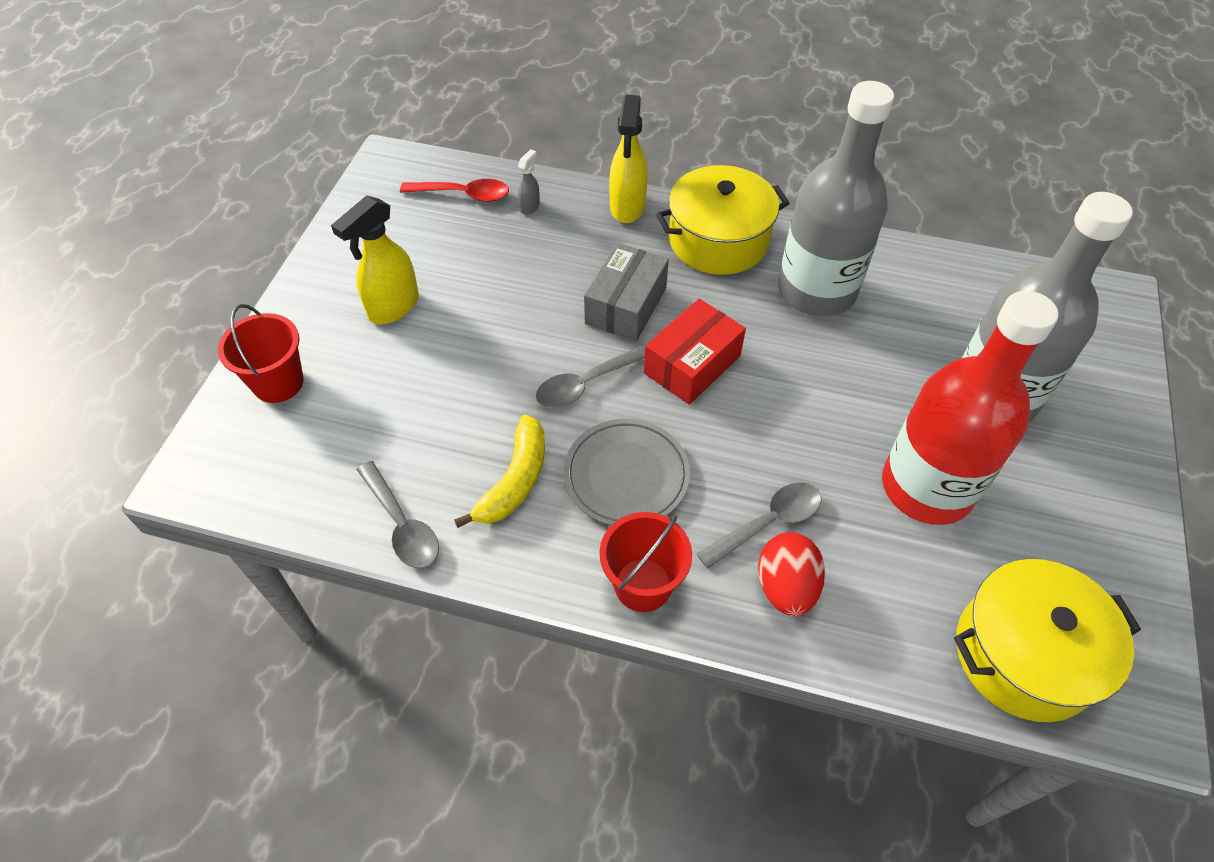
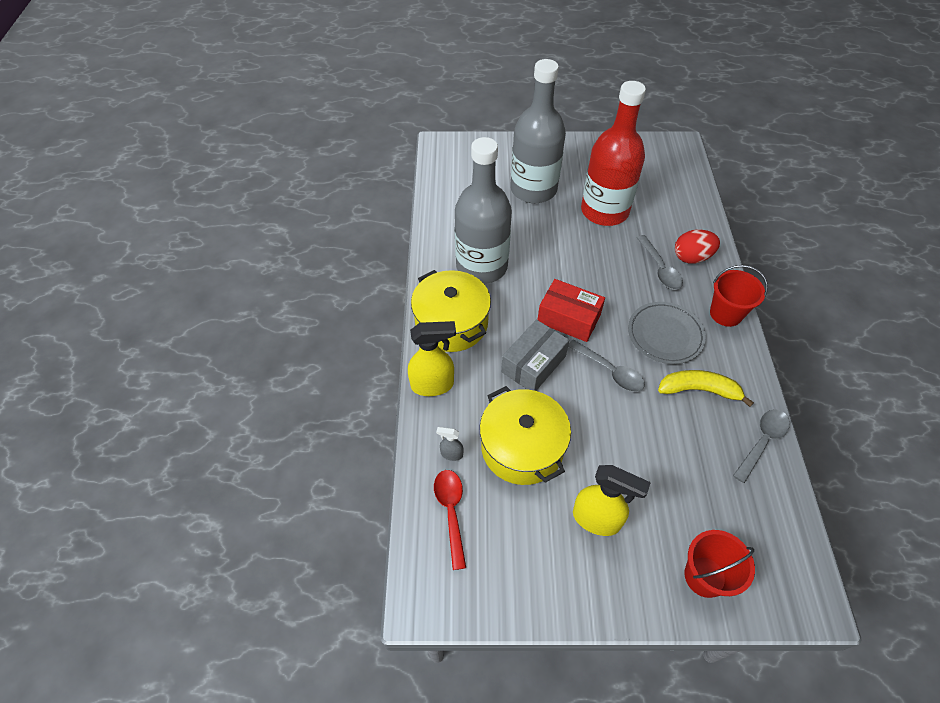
camera: 105 degrees left, 0 degrees up
grey box [584,243,669,341] -> grey box turned 60 degrees counterclockwise [501,320,569,391]
grey spoon [697,482,822,569] -> grey spoon turned 150 degrees counterclockwise [637,235,683,290]
yellow pot [954,559,1141,722] -> yellow pot moved to [480,386,571,485]

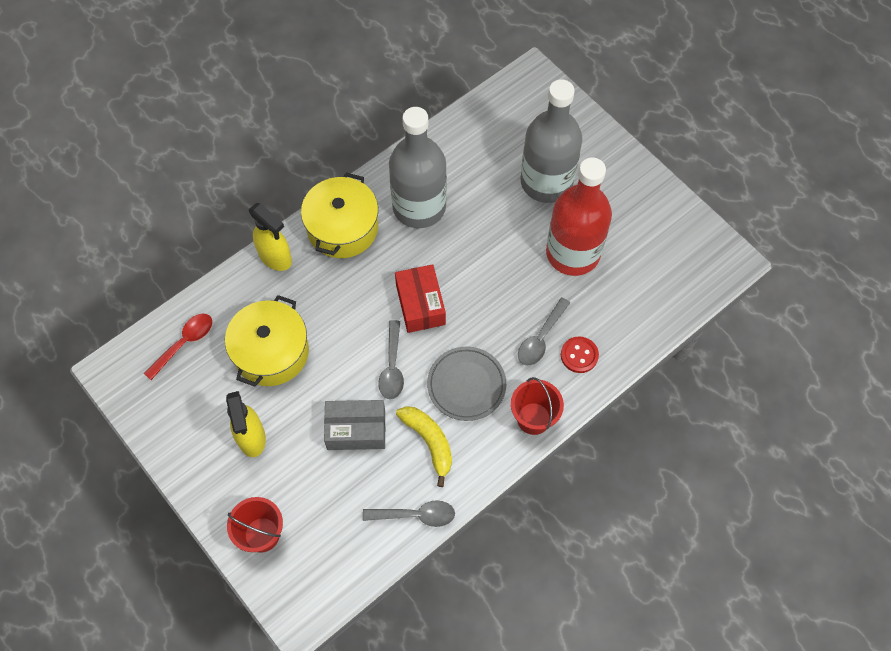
camera: 50 degrees right, 10 degrees up
grey spray bottle [436,427,463,461] -> none
grey box [501,320,569,391] -> grey box moved to [324,400,385,450]
red egg [675,229,720,264] -> red button [561,336,599,373]

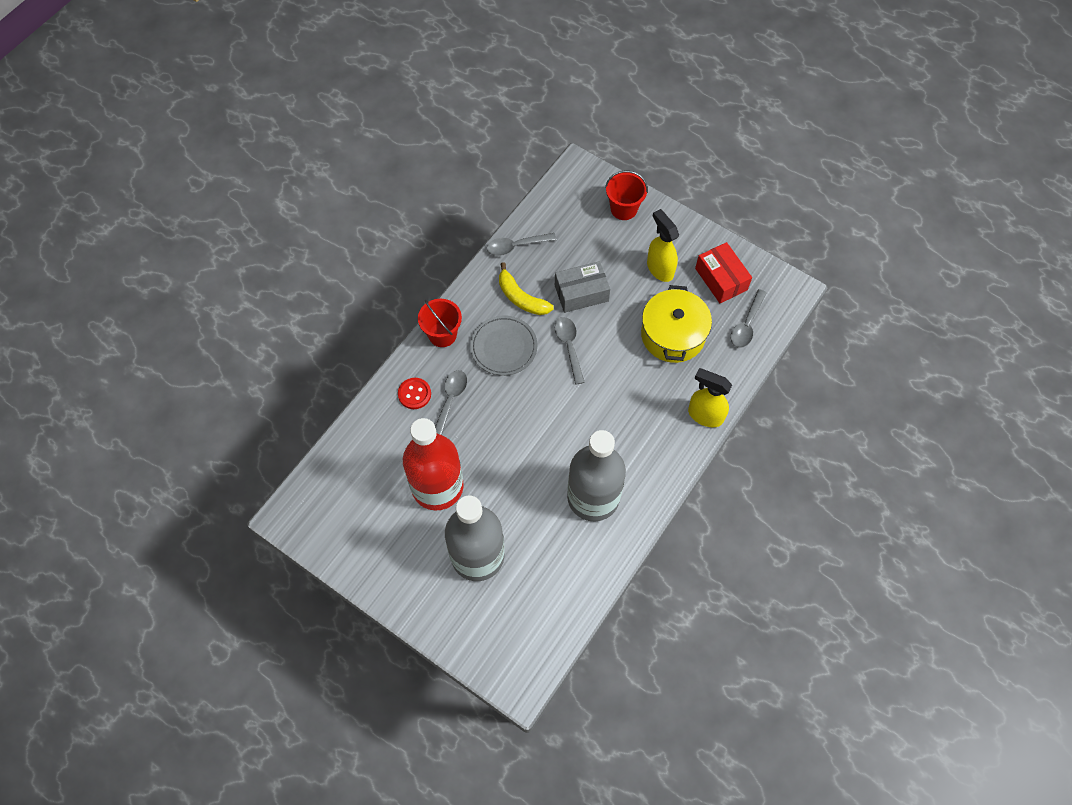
camera: 165 degrees right, 0 degrees up
red spoon [144,313,212,380] -> grey spoon [731,289,767,348]
yellow pot [301,173,378,258] -> none
red box [395,264,446,333] -> red box moved to [695,242,752,303]

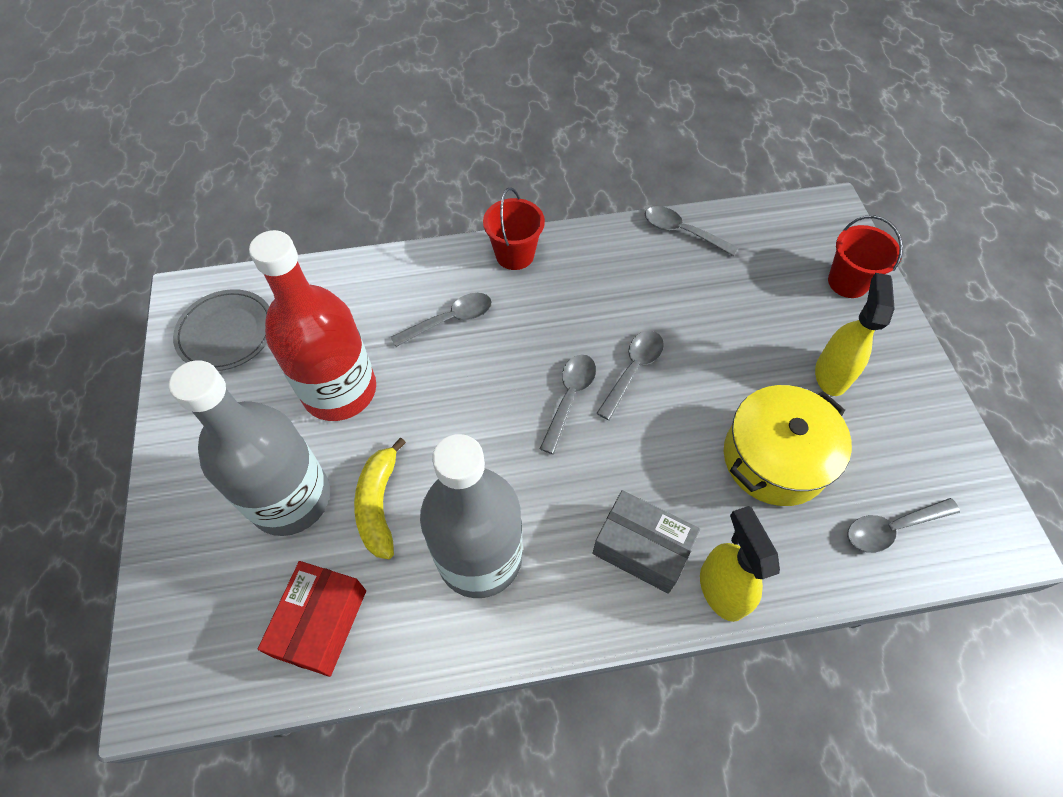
camera: 45 degrees right, 5 degrees down
red button [398,378,431,409] -> none
grey plate [470,316,537,376] -> grey plate moved to [173,289,269,371]
yellow banana [499,262,554,315] -> yellow banana moved to [354,438,406,559]
grey box [555,261,610,313] -> grey box moved to [592,490,700,594]
red box [695,242,752,303] -> red box moved to [258,561,366,677]
none -> grey spoon [540,354,596,454]

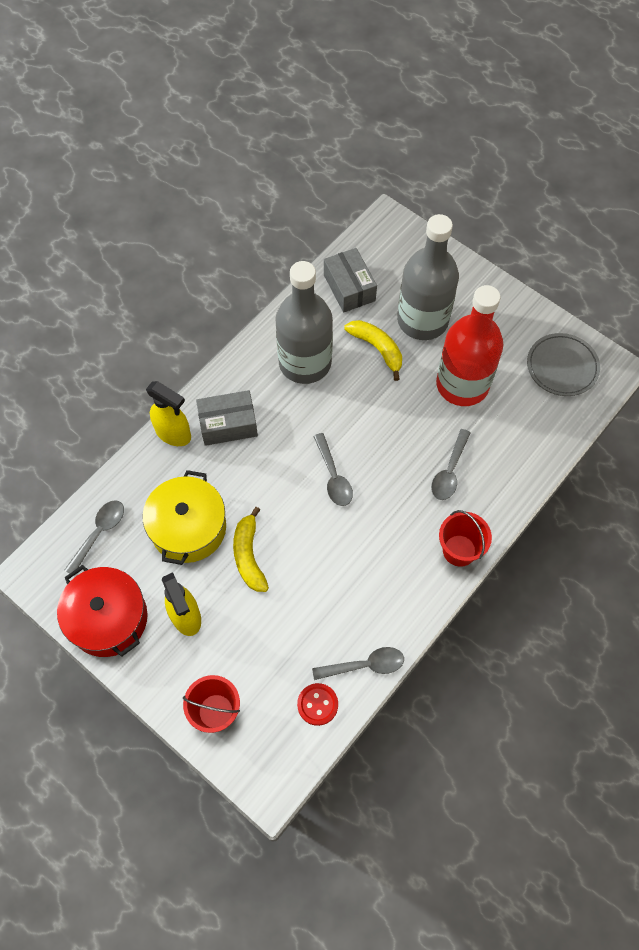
camera: 140 degrees right, 5 degrees up
red box [258,561,366,677] -> grey box [324,248,377,313]
grey spoon [597,331,664,420] -> none
none -> red pot [57,565,148,657]
none -> yellow banana [233,507,269,592]
none -> red button [297,683,338,726]

